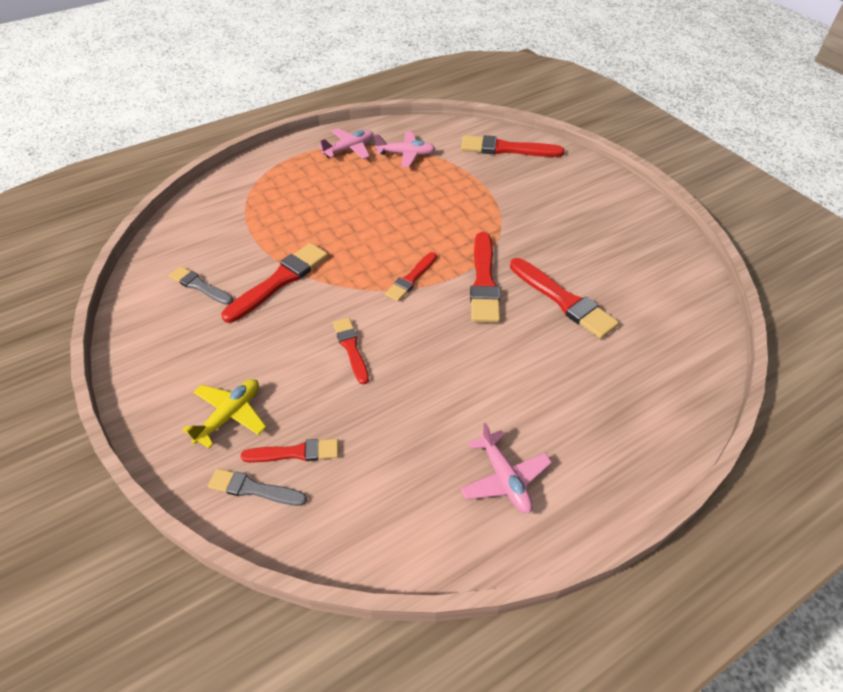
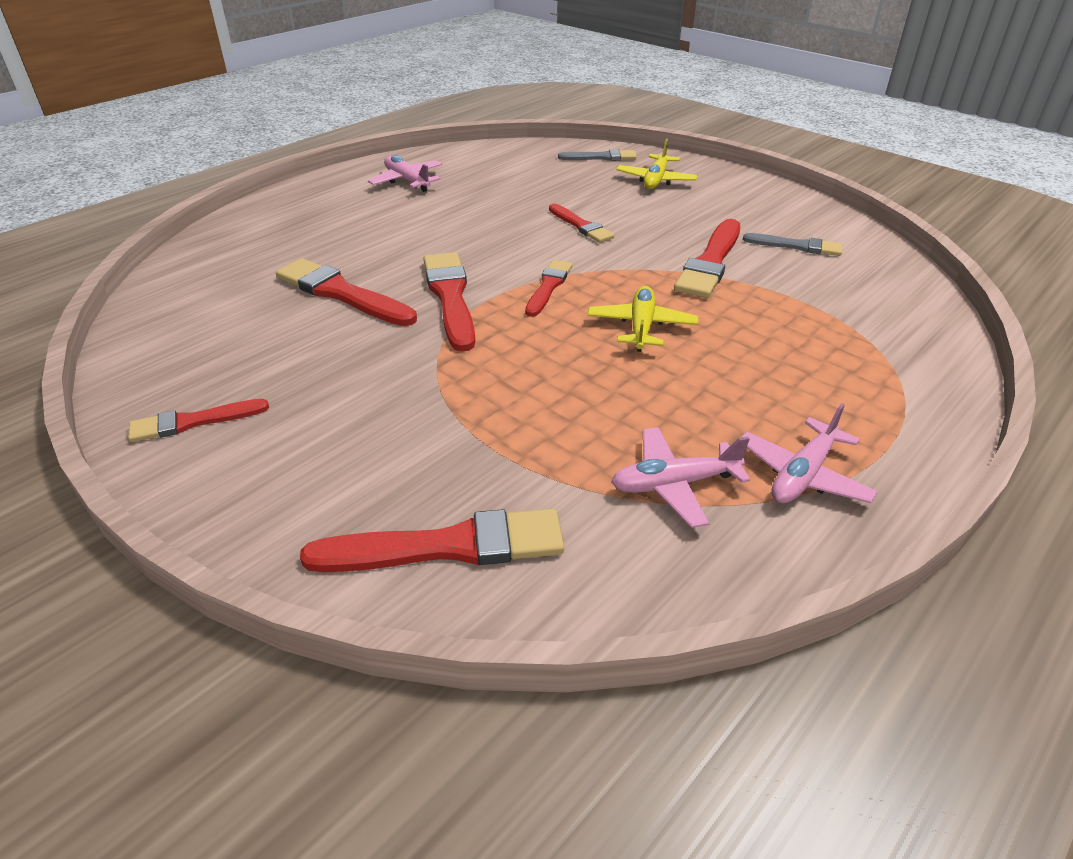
camera: 165 degrees right, 10 degrees down
red brush [241,439,339,462] -> red brush moved to [128,399,269,442]
none -> yellow plane [587,286,698,352]

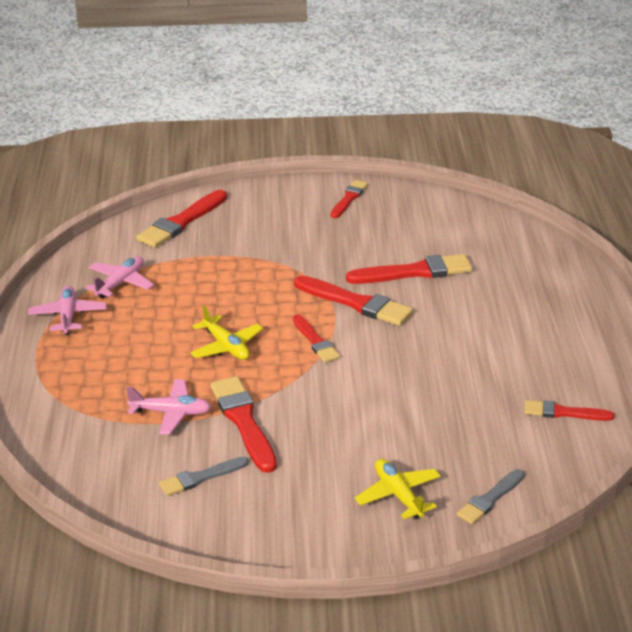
camera: 135 degrees right, 5 degrees down
pink plane [368,155,442,192] -> pink plane moved to [126,379,211,435]
red brush [549,204,615,243] -> red brush moved to [524,400,614,421]

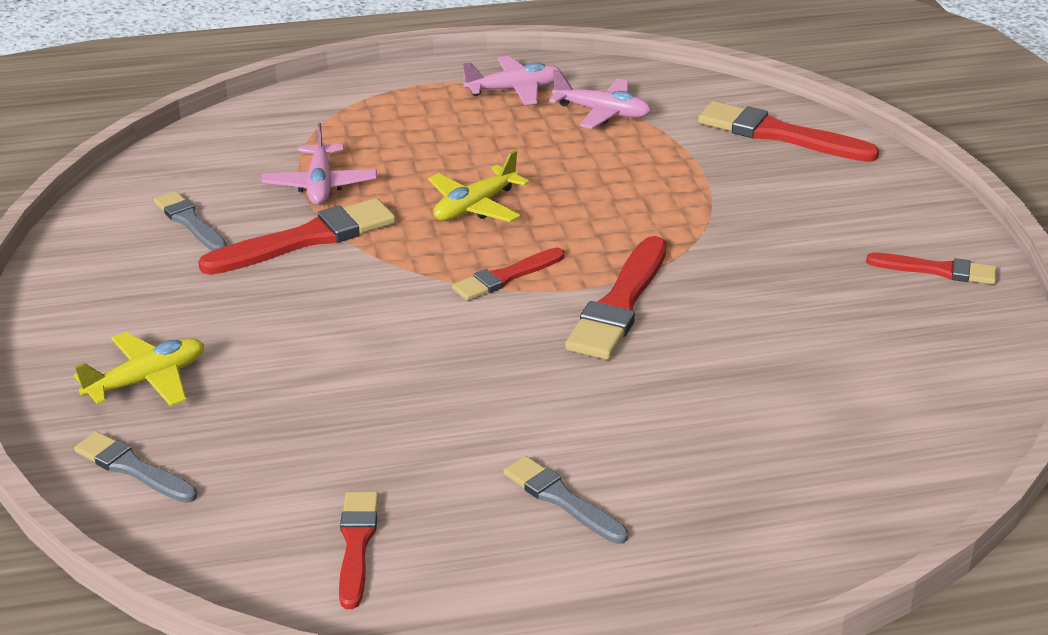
camera: 80 degrees right, 0 degrees up
red brush [346,254,472,284] -> none
none -> grey brush [503,456,628,544]

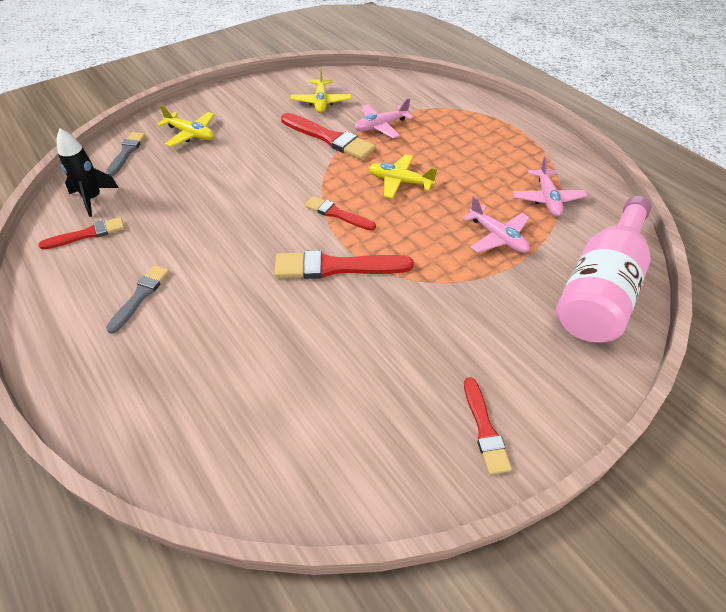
camera: 65 degrees right, 15 degrees up
grey brush [154,191,227,251] -> yellow plane [290,67,351,113]
pink plane [463,56,562,105] -> pink plane moved to [462,197,530,253]
red brush [698,101,879,162] -> pink bottle [556,196,651,343]
none -> black rocket [57,128,119,217]

